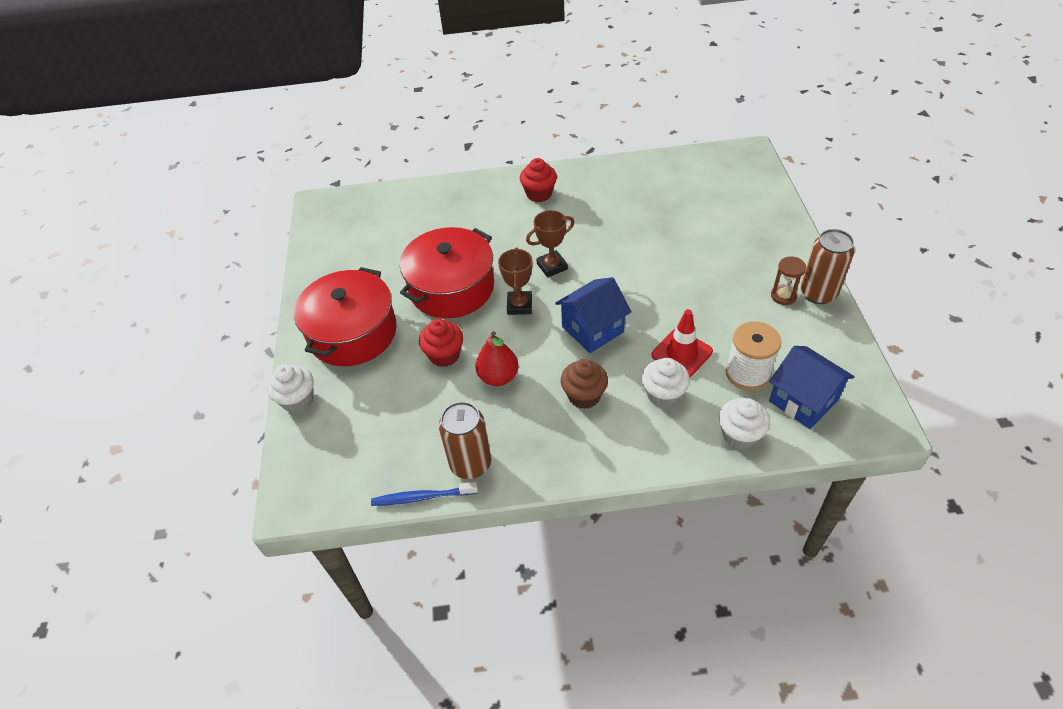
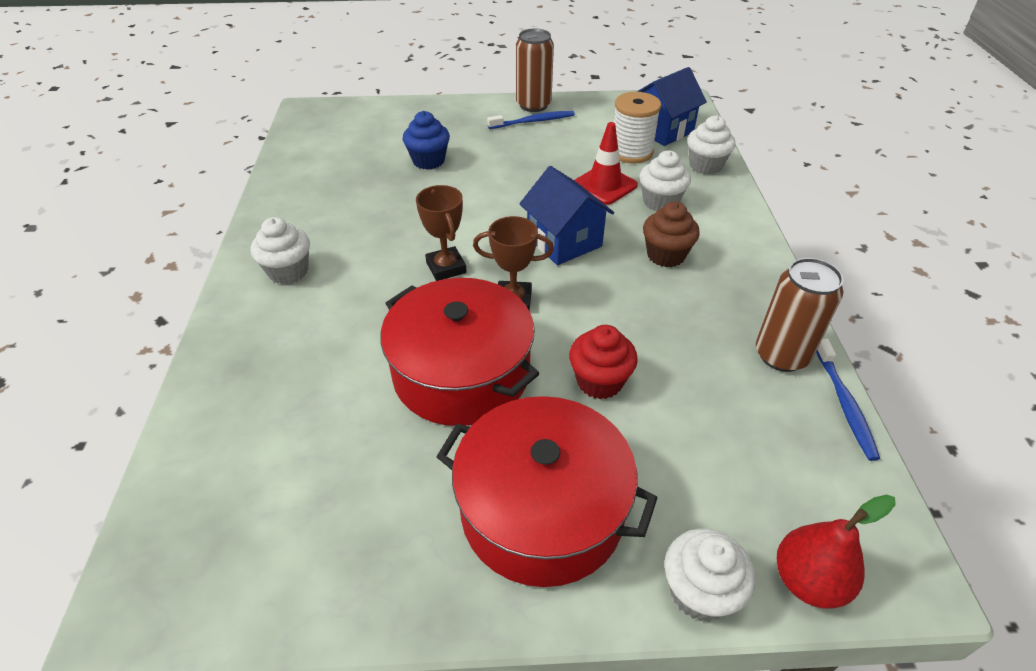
camera: 90 degrees left, 5 degrees down
red pear [476,331,519,386] -> red pear moved to [777,495,896,609]
red cupcake [520,158,557,202] -> white cupcake [251,217,310,284]
brown hourglass [771,256,806,305] -> blue toothbrush [487,111,575,129]
none -> blue cupcake [403,111,450,170]

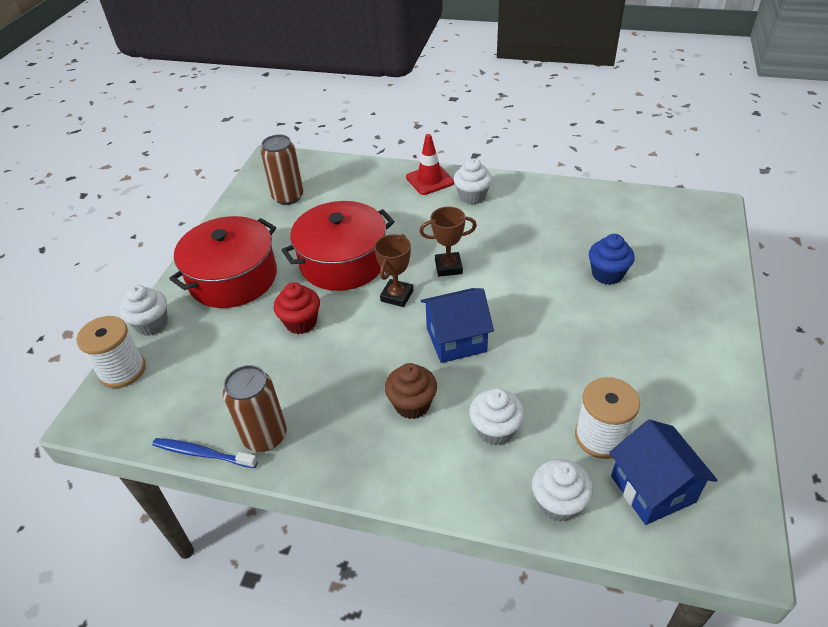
camera: 110 degrees right, 0 degrees up
blue toothbrush [487,111,575,129] -> none
brown can [516,29,554,112] -> brown can moved to [261,135,304,205]
red traffic cone [574,122,638,205] -> red traffic cone moved to [406,134,454,195]
red pear [777,495,896,609] -> white spool [76,316,146,388]

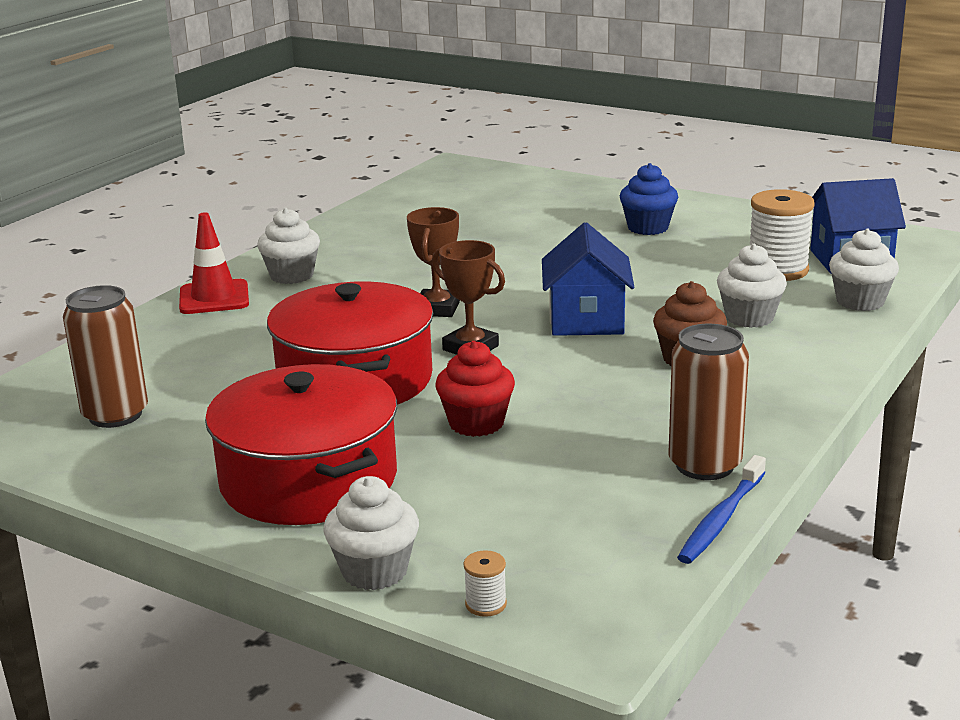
camera: 75 degrees left, 20 degrees down
white spool [76,316,146,388] -> white spool [463,550,507,617], size x0.44
blue cupcake [589,234,635,285] -> blue cupcake moved to [620,163,678,235]

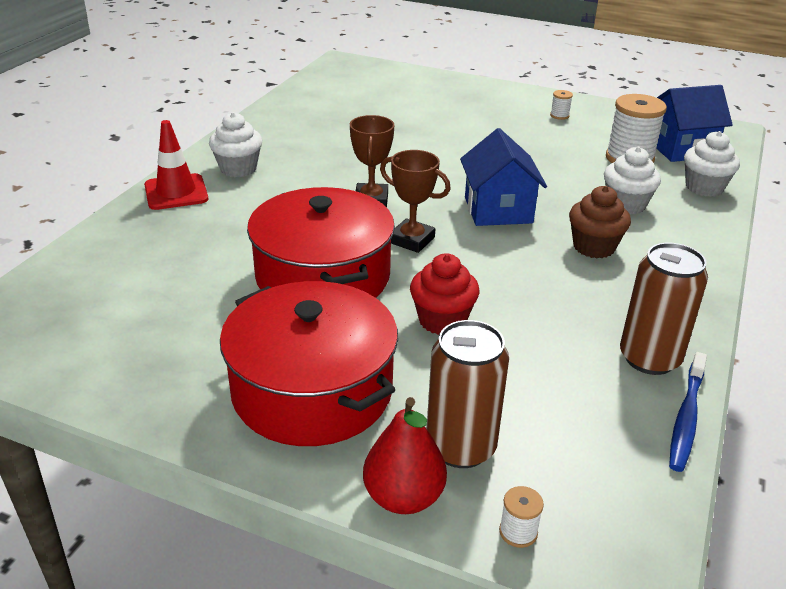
camera: 10 degrees left, 10 degrees up
brown can [63,285,148,428] -> brown can moved to [427,320,509,468]
white cupcake [323,476,419,590] -> red pear [363,397,447,514]
blue cupcake [620,163,678,235] -> none
none -> white spool [550,90,573,120]

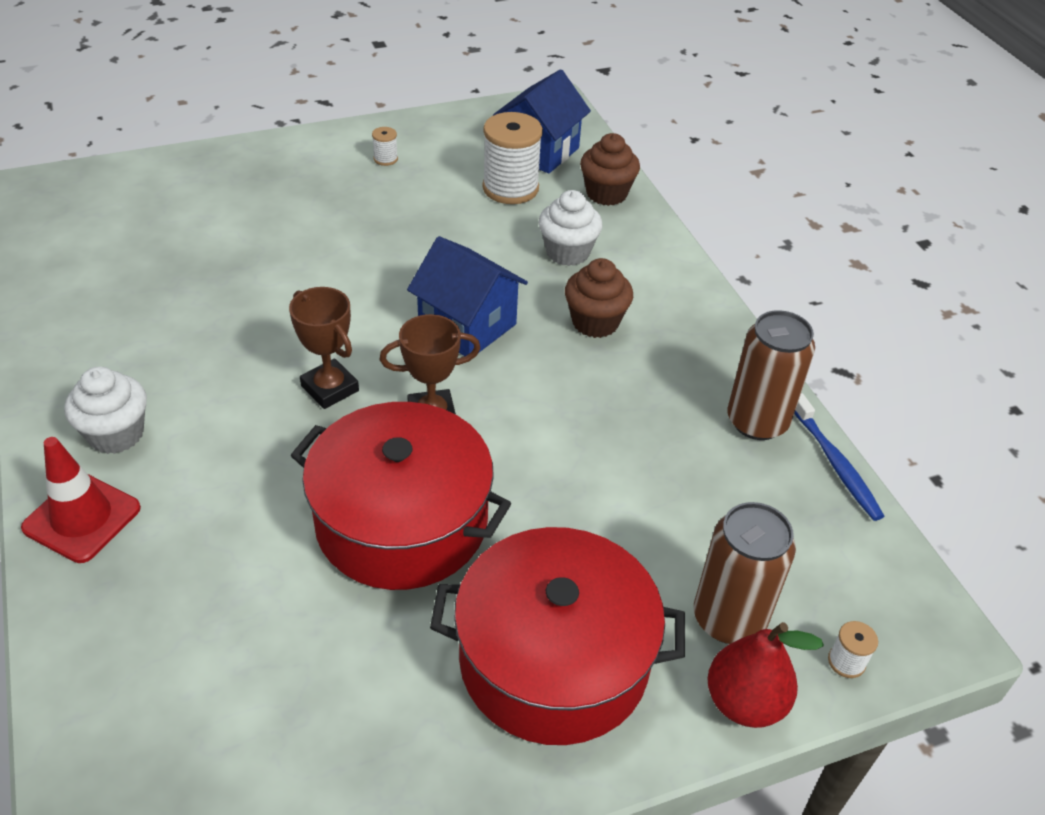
camera: 45 degrees left, 10 degrees up
red cupcake [410,253,479,335] -> none
white cupcake [684,131,740,197] -> brown cupcake [580,133,640,206]

